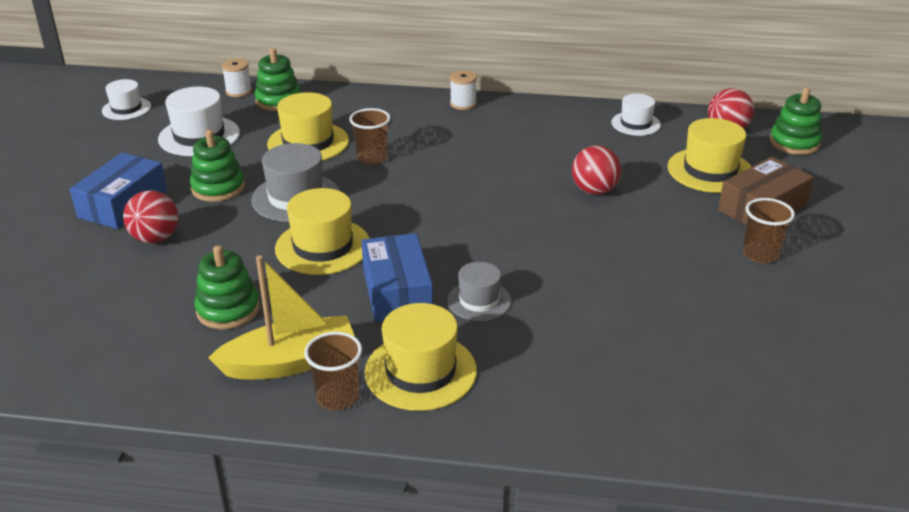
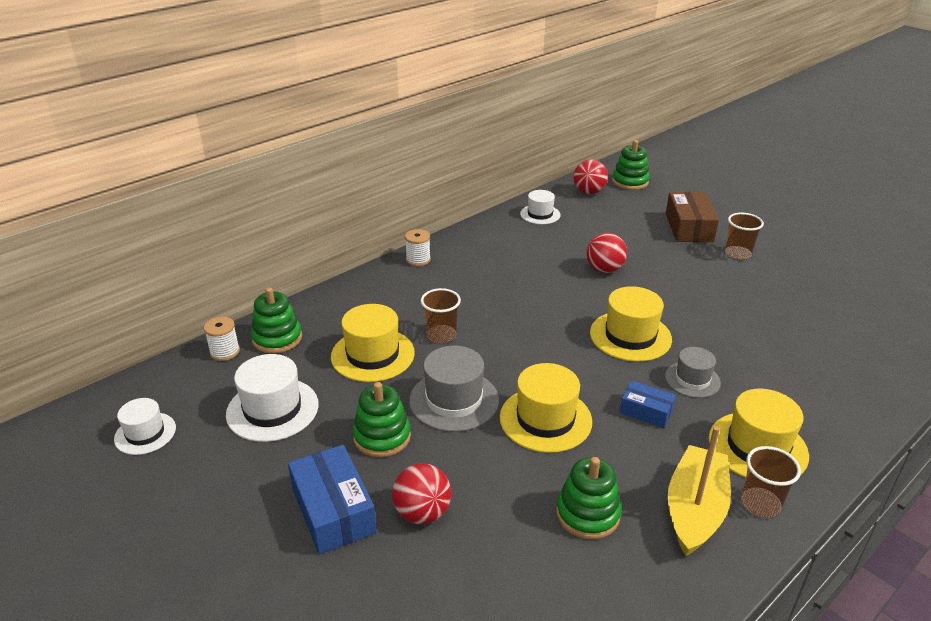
camera: 50 degrees left, 0 degrees up
blue box [361,233,433,322] -> blue box [620,381,676,428], size x0.58
yellow hat [667,118,752,193] -> yellow hat moved to [590,286,672,362]

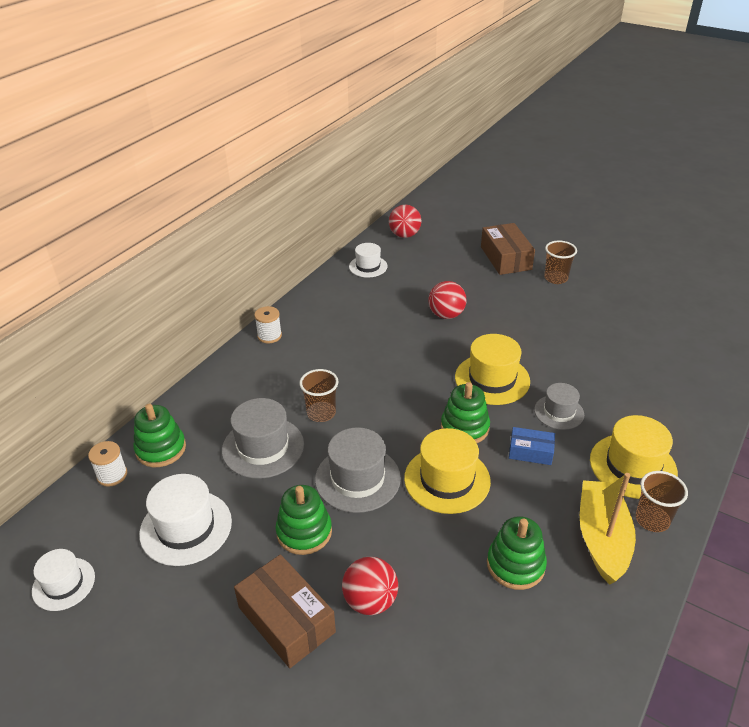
camera: 15 degrees left, 5 degrees up
blue box [288,445,377,554] -> brown box [234,554,336,668]
yellow hat [331,304,415,382] -> grey hat [222,398,304,479]
green stacking toy [612,140,650,190] -> green stacking toy moved to [441,382,490,443]

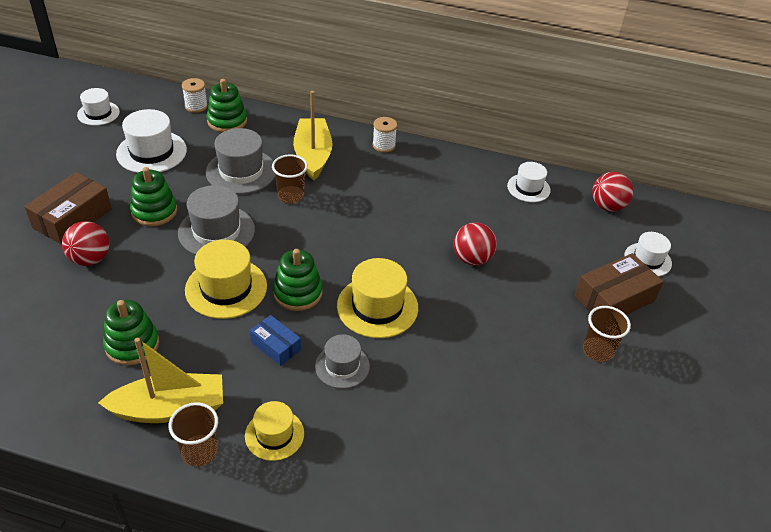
camera: 70 degrees right, 5 degrees up
blue box [509,427,555,465] -> blue box turned 45 degrees counterclockwise [250,315,301,366]
yellow hat [590,415,678,499] -> yellow hat [245,401,304,461], size x0.62
none -> yellow boat [293,91,333,180]
none -> white hat [624,232,672,277]

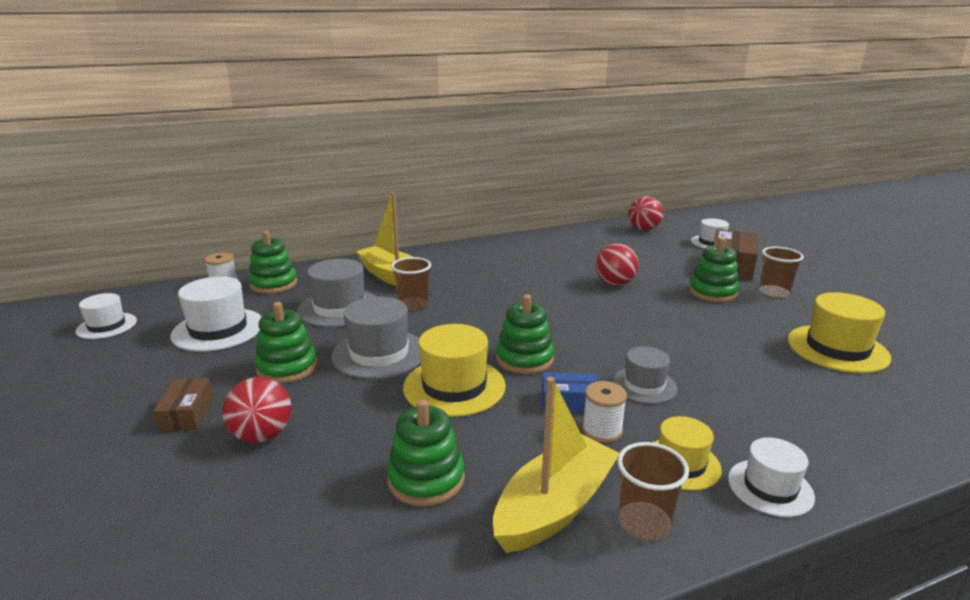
camera: 35 degrees left, 20 degrees down
brown box [25,172,112,245] -> brown box [153,378,213,432], size x0.58
yellow hat [337,258,418,338] -> yellow hat moved to [788,292,891,373]
white spool [372,117,397,153] -> white spool moved to [582,381,627,443]
white hat [507,162,550,202] -> white hat moved to [728,437,815,517]
none -> green stacking toy [689,238,739,302]

